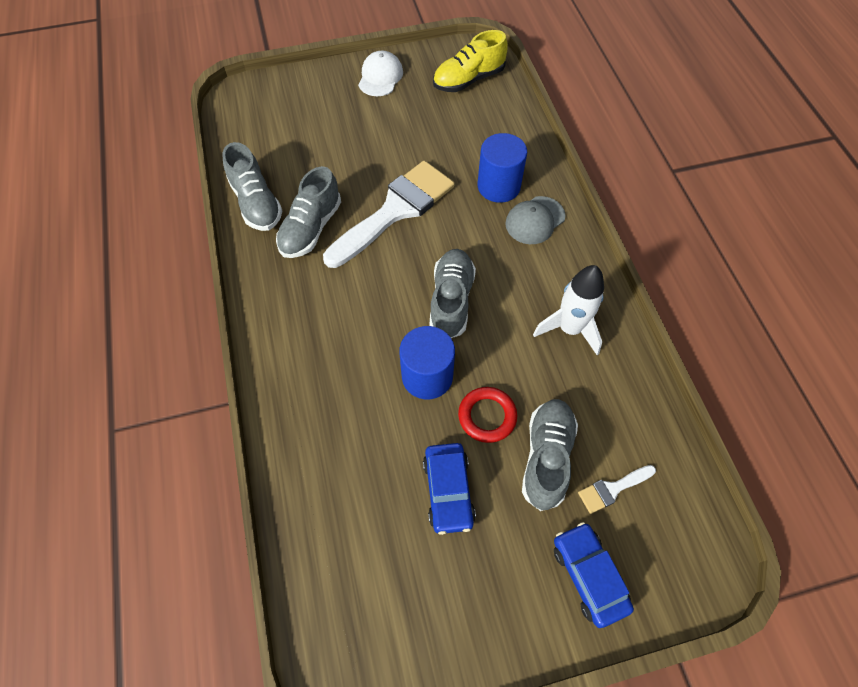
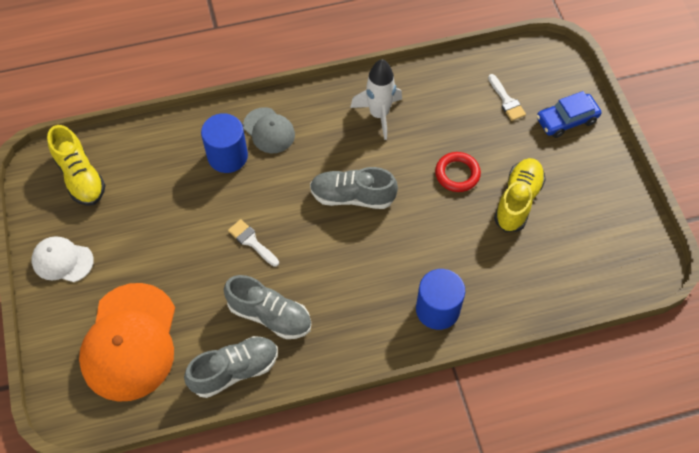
camera: 90 degrees left, 0 degrees up
white brush [323,161,455,268] -> white brush [228,219,279,267], size x0.43
blue cylinder [399,326,455,399] -> blue cylinder moved to [416,269,465,330]
blue car [423,443,476,535] -> yellow shoe [494,158,546,232]
grey shoe [522,399,578,511] -> none
none -> orange cap [79,283,175,402]

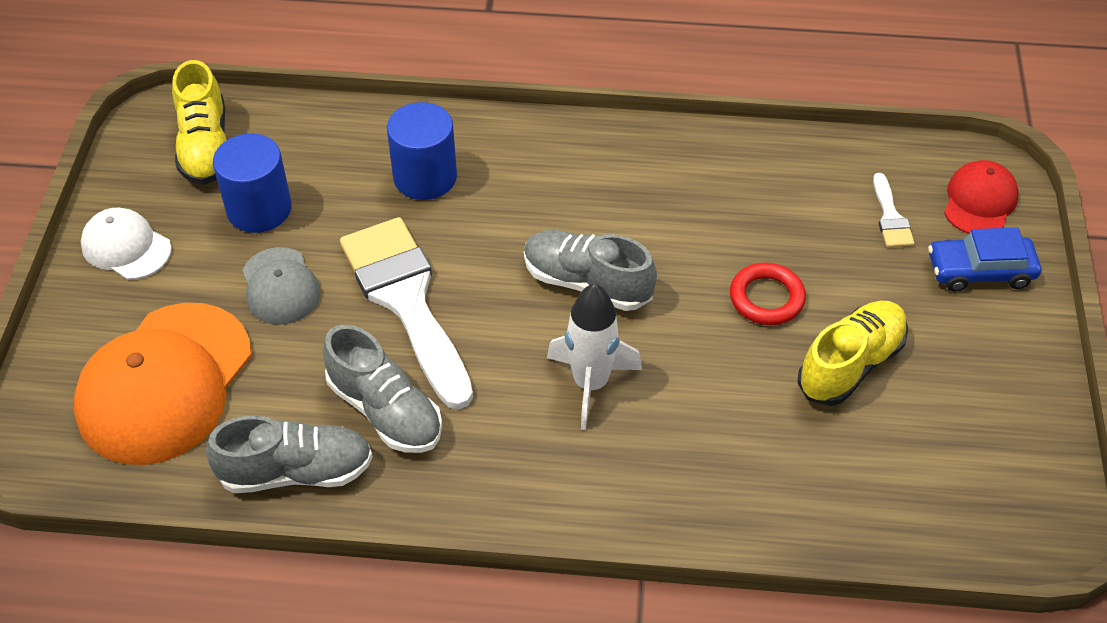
camera: 20 degrees right, 10 degrees down
white brush [228,219,279,267] -> white brush [340,217,473,410], size x2.35
grey cap [243,107,295,153] -> grey cap moved to [242,247,321,325]
white rocket [350,59,402,140] -> white rocket moved to [547,283,642,430]
blue cylinder [416,269,465,330] -> blue cylinder moved to [213,134,292,233]
none -> red cap [944,160,1019,234]

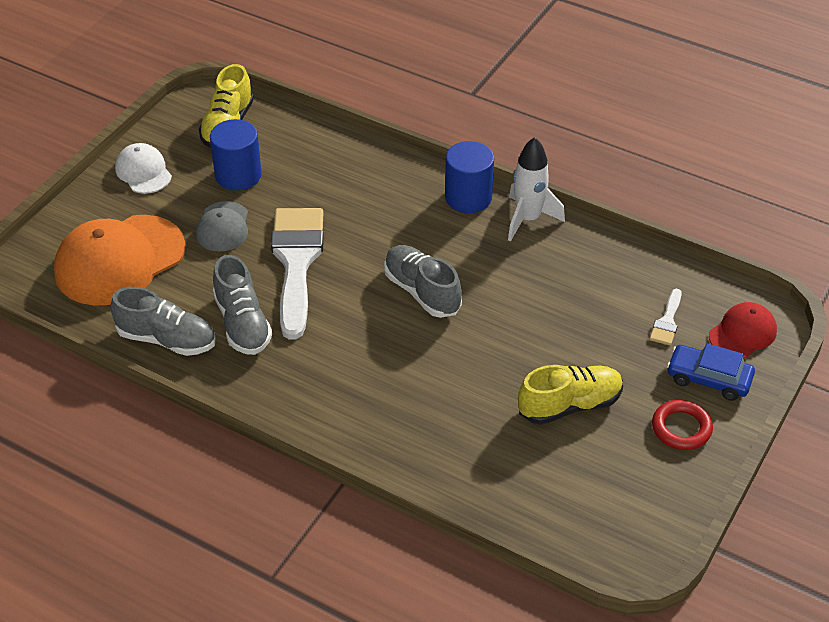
camera: 25 degrees right, 5 degrees down
blue cylinder [387,102,457,200] -> blue cylinder moved to [445,141,494,213]
white rocket [547,283,642,430] -> white rocket moved to [508,137,565,242]
red ring [730,262,806,325] -> red ring moved to [652,400,713,450]

